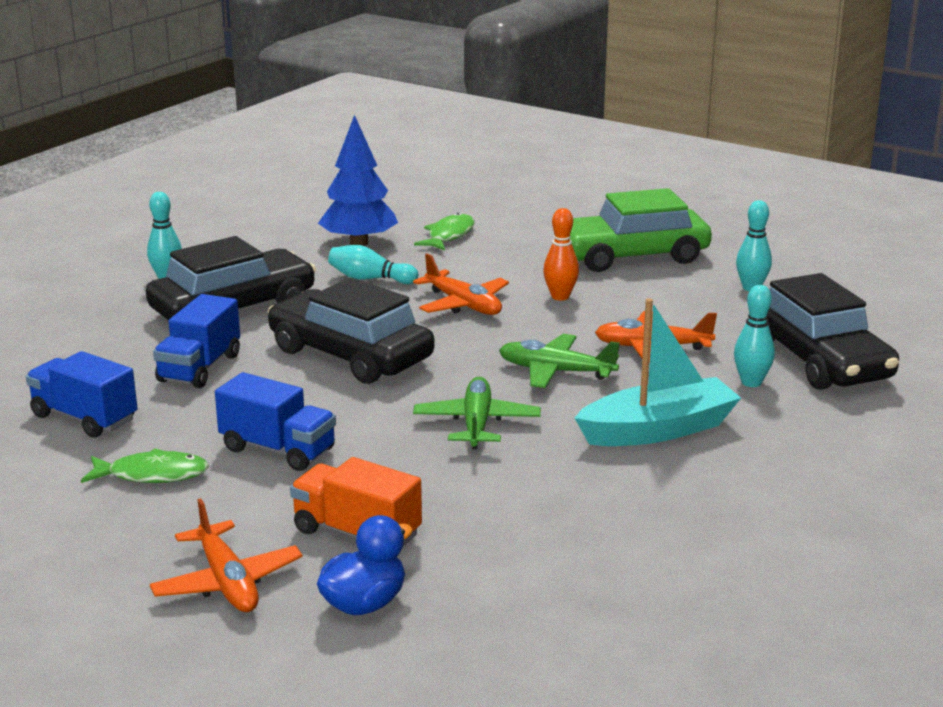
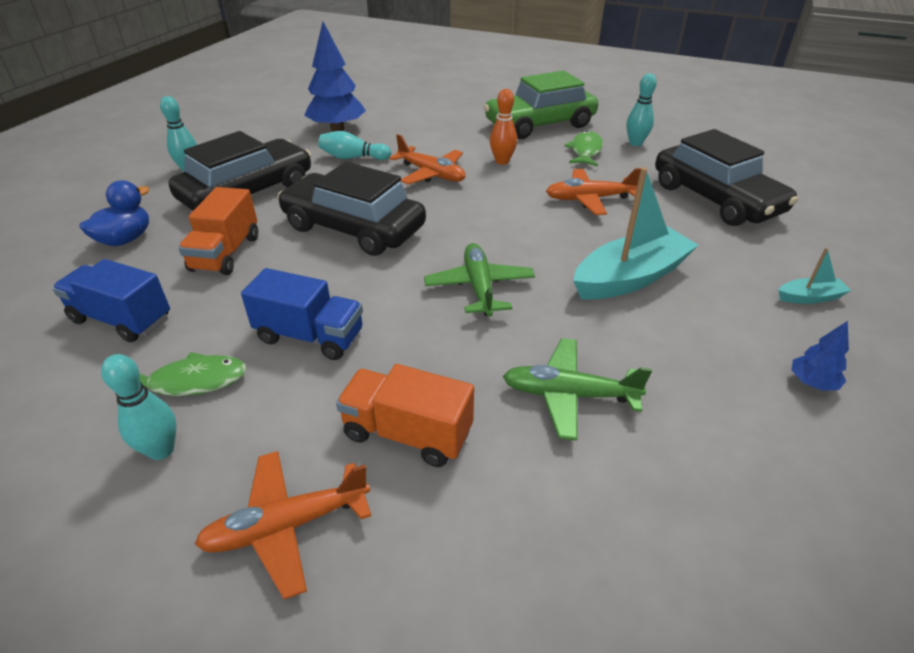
camera: 10 degrees left, 15 degrees up
orange plane [149,498,303,612] -> orange plane turned 105 degrees clockwise [195,451,371,600]
blue truck [153,294,240,388] -> orange truck [178,187,258,275]
blue duck [317,515,413,615] -> blue duck moved to [79,180,150,246]
green fish [414,213,475,251] -> green fish moved to [564,131,603,166]
green plane [499,334,620,388] -> green plane moved to [503,338,652,440]
turquoise bowling pin [734,285,775,387] -> turquoise bowling pin moved to [101,354,176,460]
none -> turquoise boat [778,248,851,304]
none -> blue tree [792,321,849,391]

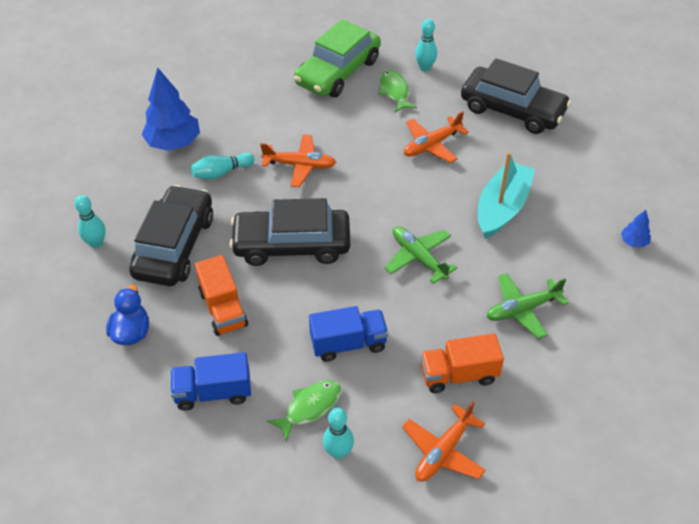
camera: 30 degrees left, 10 degrees up
orange bowling pin [490,89,517,165] -> none
turquoise boat [778,248,851,304] -> none

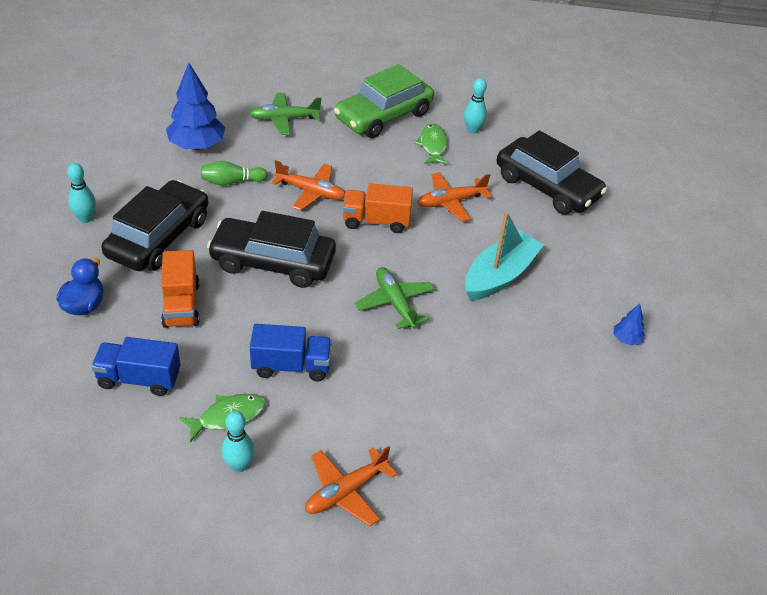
camera: 10 degrees right, 5 degrees down
turquoise bowling pin [191,153,254,179] -> green bowling pin [201,161,268,186]
orange truck [420,333,504,393] -> orange truck moved to [343,183,413,233]
green plane [486,273,568,339] -> green plane moved to [249,93,322,135]

